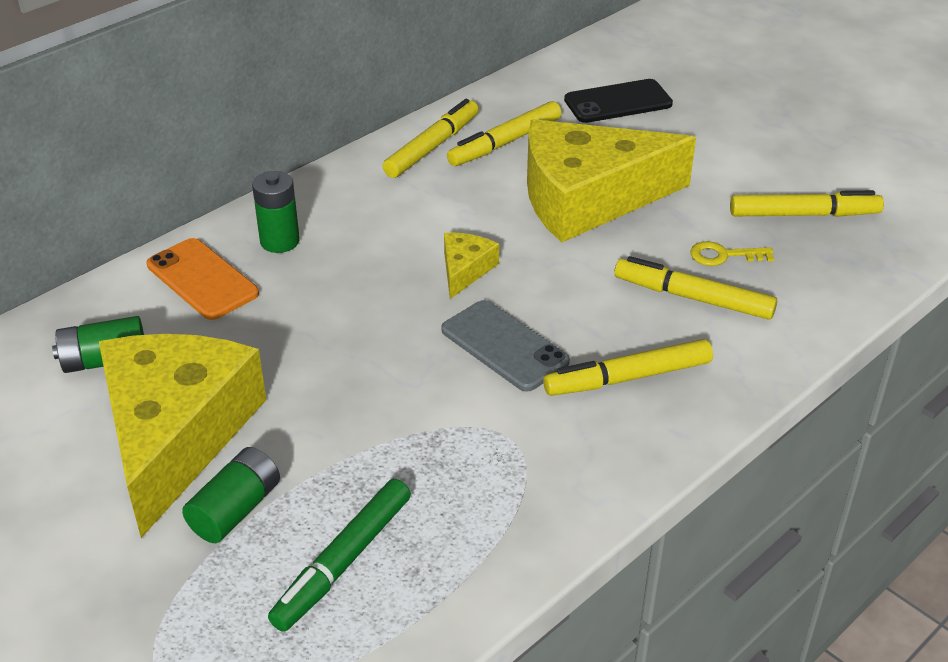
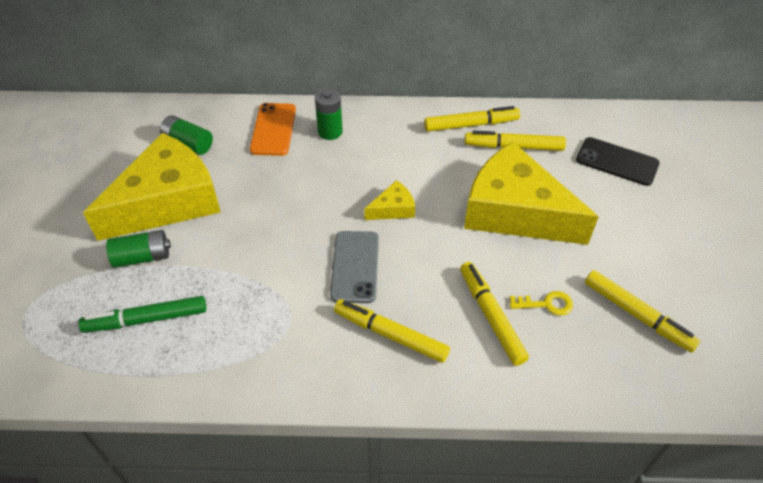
camera: 45 degrees right, 10 degrees up
yellow key [690,241,774,266] -> yellow key turned 135 degrees clockwise [510,291,573,316]

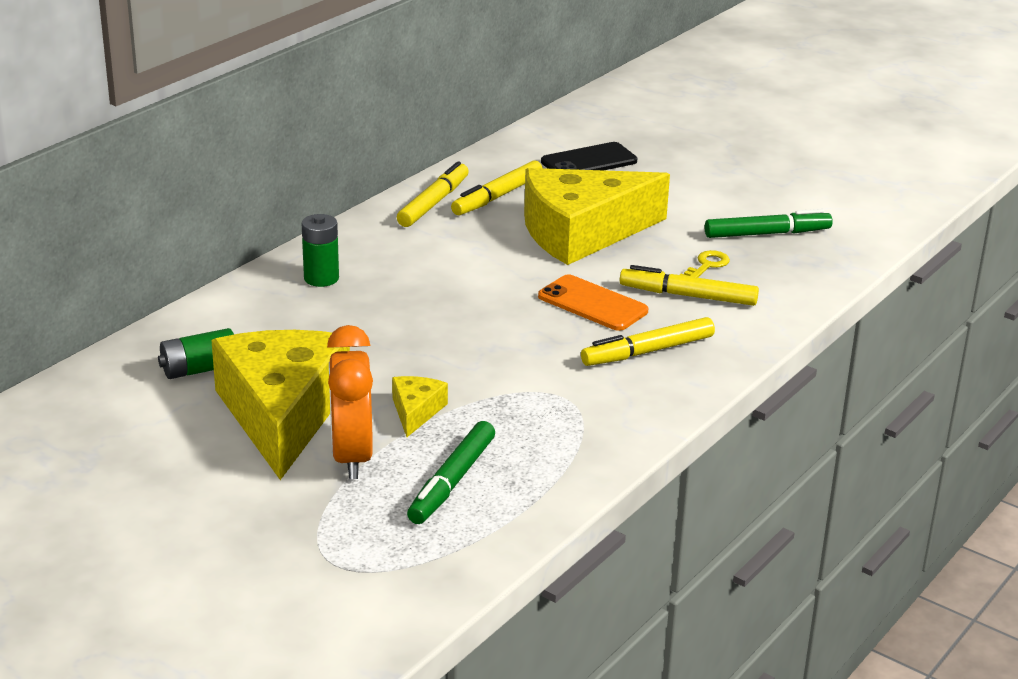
camera: 55 degrees left, 20 degrees down
green battery [106,230,171,268] -> orange clock [327,325,373,479]
orange phone [250,103,296,156] -> orange phone moved to [538,275,648,331]
grey phone [330,231,379,303] -> none
yellow cheese [364,180,415,220] -> yellow cheese moved to [392,376,448,437]
yellow marker [585,270,700,353] -> green marker [705,209,833,238]

